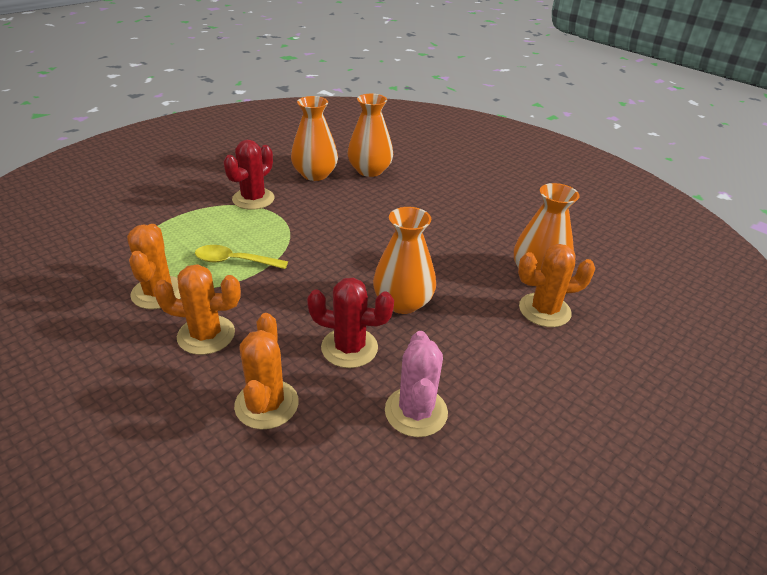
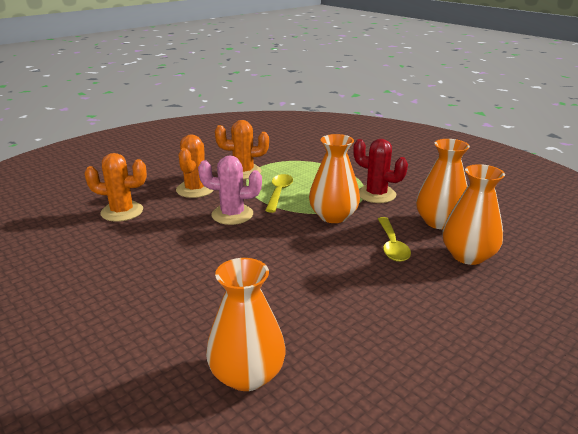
camera: 95 degrees right, 10 degrees down
red cactus [307,278,394,368] -> none
orange vase [373,207,436,314] -> orange vase moved to [309,134,360,223]
pink cactus [385,331,448,437] -> pink cactus moved to [198,156,262,225]
orange cactus [518,244,595,327] -> none
none -> yellow spoon [378,217,411,262]

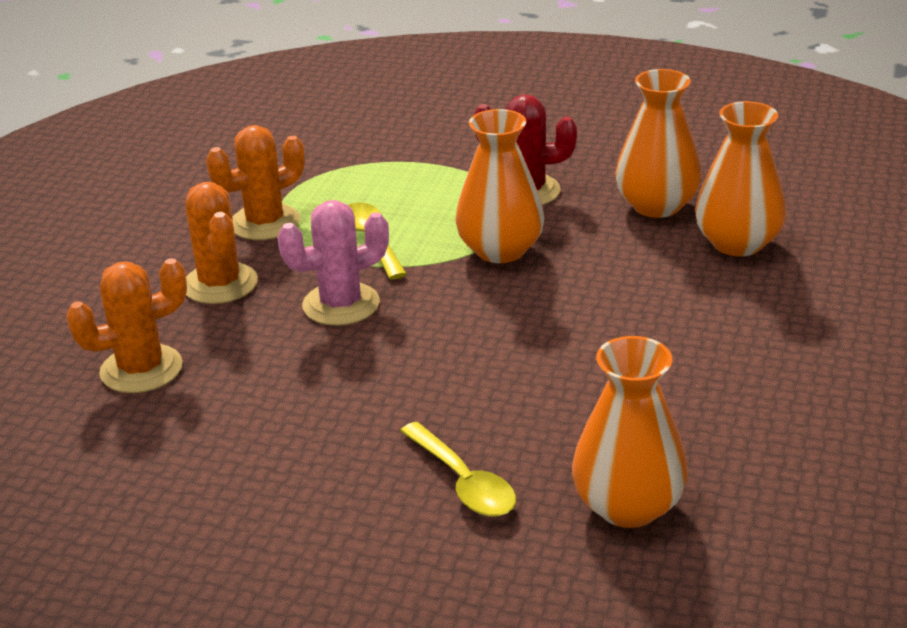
camera: 30 degrees left, 5 degrees up
yellow spoon [378,217,411,262] -> yellow spoon moved to [400,422,516,517]

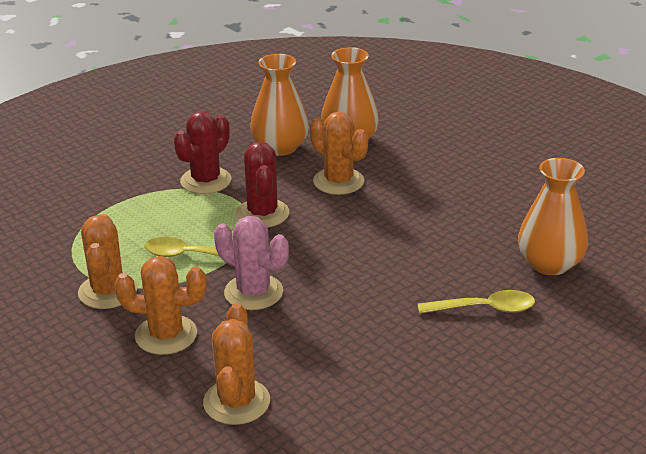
camera: 60 degrees left, 0 degrees up
pink cactus [277,200,389,326] -> pink cactus turned 60 degrees counterclockwise [214,216,289,310]
orange vase [455,109,544,263] -> red cactus [236,142,289,228]
none -> orange cactus [310,112,368,195]

